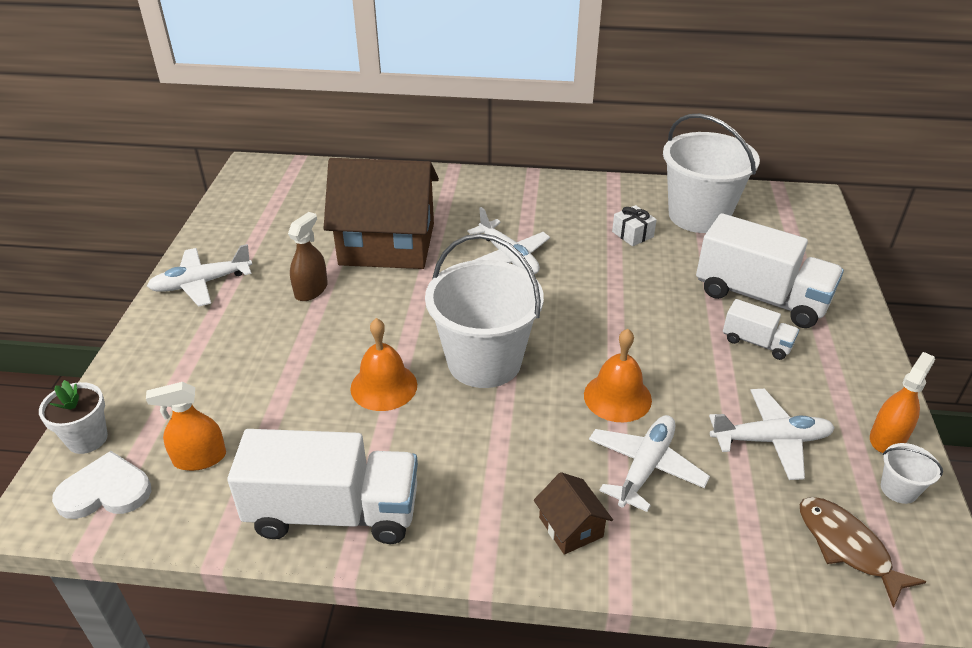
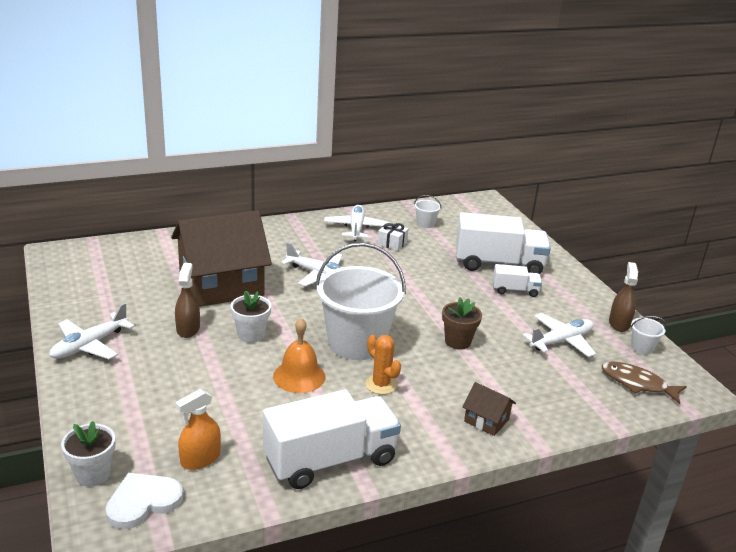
camera: 30 degrees left, 10 degrees down
orange bell [584,329,652,422] -> brown flower pot [442,298,482,350]
white plane [589,415,710,512] -> white plane moved to [324,205,388,241]
white bucket [663,114,760,233] -> white bucket [414,195,441,228], size x0.40
orange spray bottle [870,352,935,453] -> brown spray bottle [609,262,638,332]
none -> white flower pot [231,291,271,343]
none -> orange cactus [365,335,401,395]

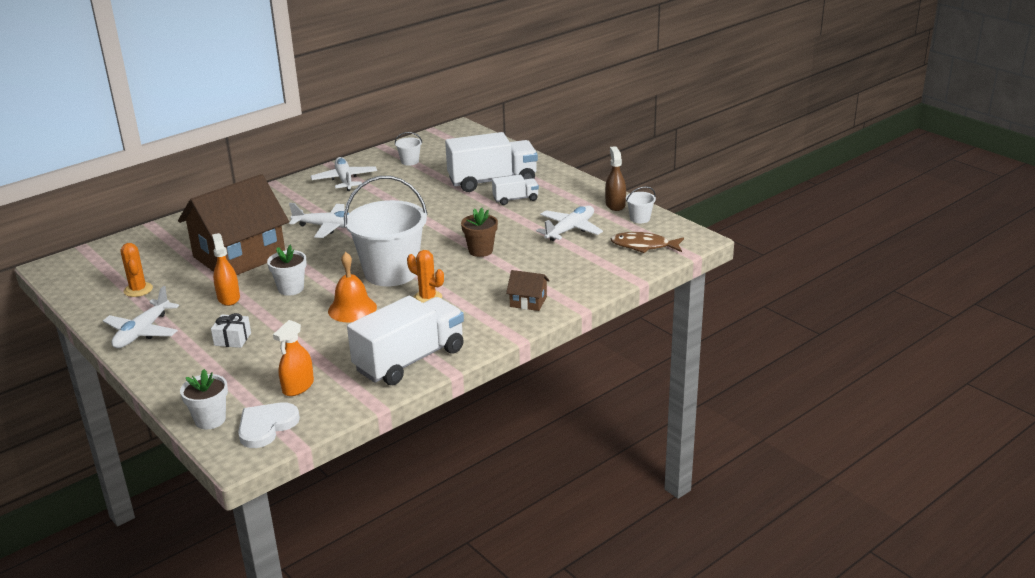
camera: 15 degrees left, 0 degrees up
brown spray bottle [175,263,200,338] -> orange spray bottle [212,233,240,306]
white gift [377,222,409,251] -> white gift moved to [211,313,251,348]
none -> orange cactus [121,243,153,297]

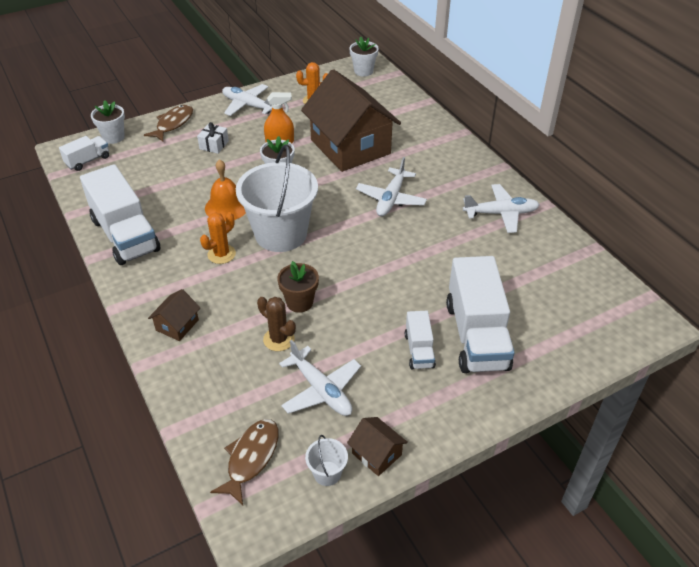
camera: 100 degrees right, 15 degrees up
white heart [238,402,300,448] -> white truck [59,136,109,171]
orange spray bottle [273,320,314,396] -> none
white bucket [395,132,422,166] -> none
brown spray bottle [605,146,626,211] -> brown house [347,417,408,476]
none -> brown fish [144,104,193,142]
none -> brown cactus [257,297,296,351]
none -> white flower pot [349,36,379,76]

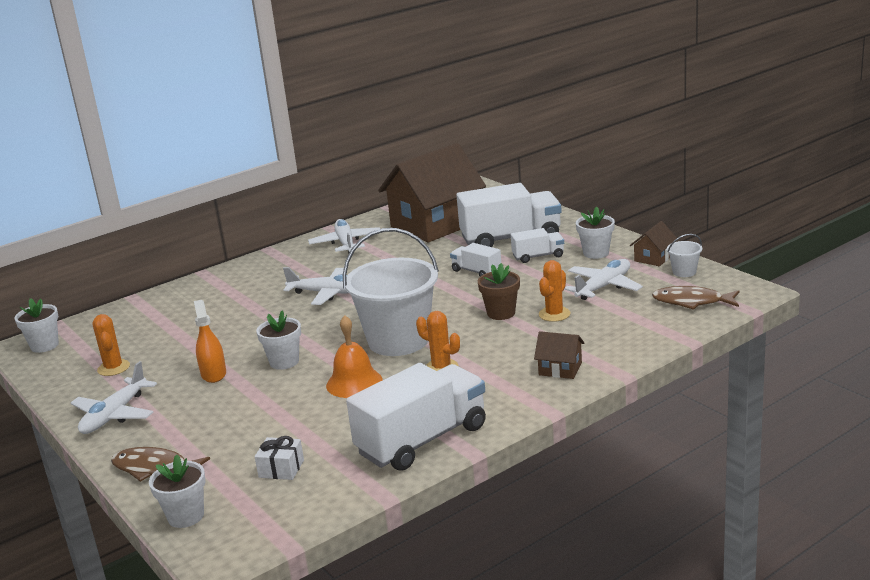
camera: 95 degrees left, 20 degrees down
white truck [59,136,109,171] -> white truck moved to [450,243,501,276]
white gift [197,122,229,154] -> white gift moved to [255,436,304,480]
brown cactus [257,297,296,351] -> orange cactus [539,260,570,322]
brown house [301,69,401,172] -> brown house moved to [378,143,486,242]
none -> white flower pot [576,207,615,259]

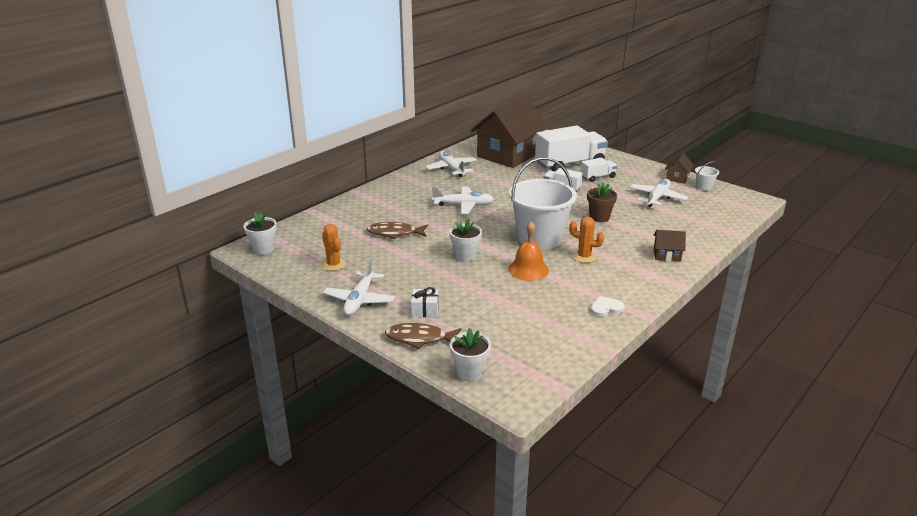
camera: 15 degrees left, 5 degrees up
orange spray bottle [194,300,226,383] -> none
white gift [255,436,304,480] -> white gift moved to [411,287,438,317]
white truck [346,363,486,471] -> white heart [591,296,625,317]
orange cactus [539,260,570,322] -> none
white flower pot [576,207,615,259] -> none
brown fish [652,286,739,310] -> brown fish moved to [367,222,428,239]

